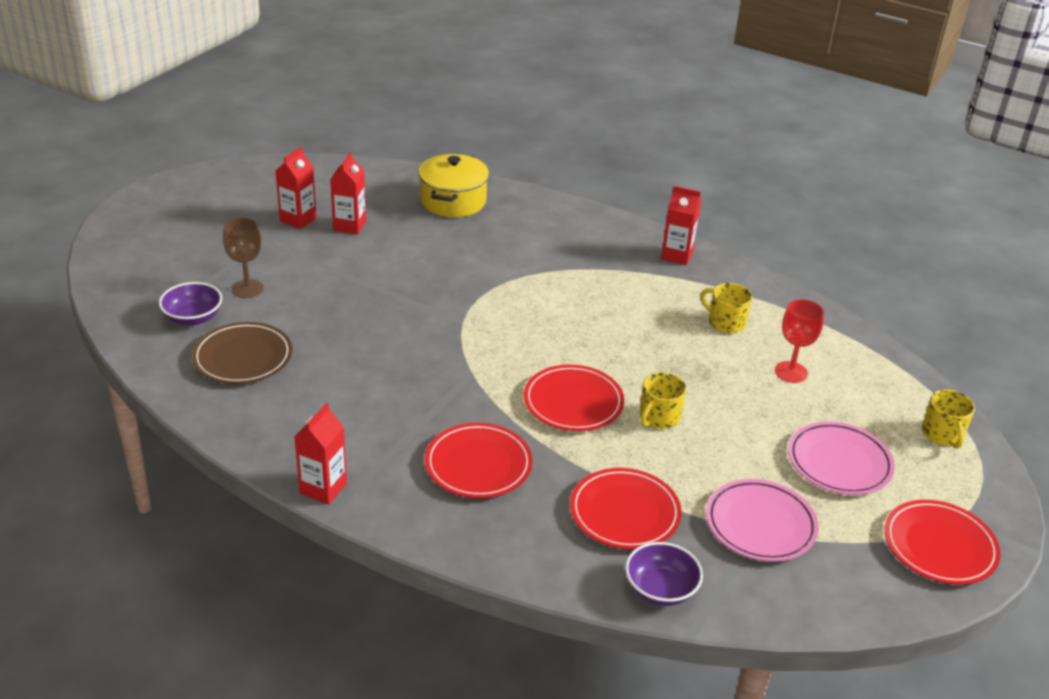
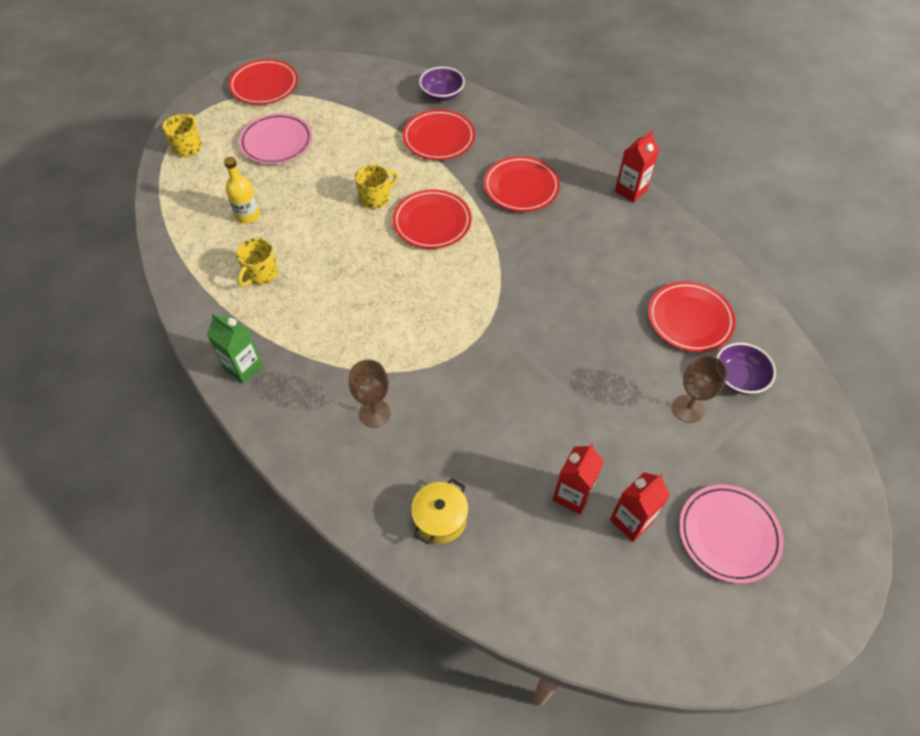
camera: 160 degrees left, 20 degrees up
brown plate [192,322,292,384] -> red plate [648,282,736,352]
yellow pot [418,154,489,217] -> yellow pot [411,478,469,545], size x0.66
red carton [661,186,701,265] -> green carton [207,313,263,384]
yellow mug [701,283,752,333] -> yellow mug turned 60 degrees clockwise [236,238,278,287]
pink plate [706,479,819,562] -> pink plate moved to [679,485,784,583]
red goblet [775,299,824,383] -> yellow bottle [224,157,260,223]
none -> brown goblet [349,360,391,428]

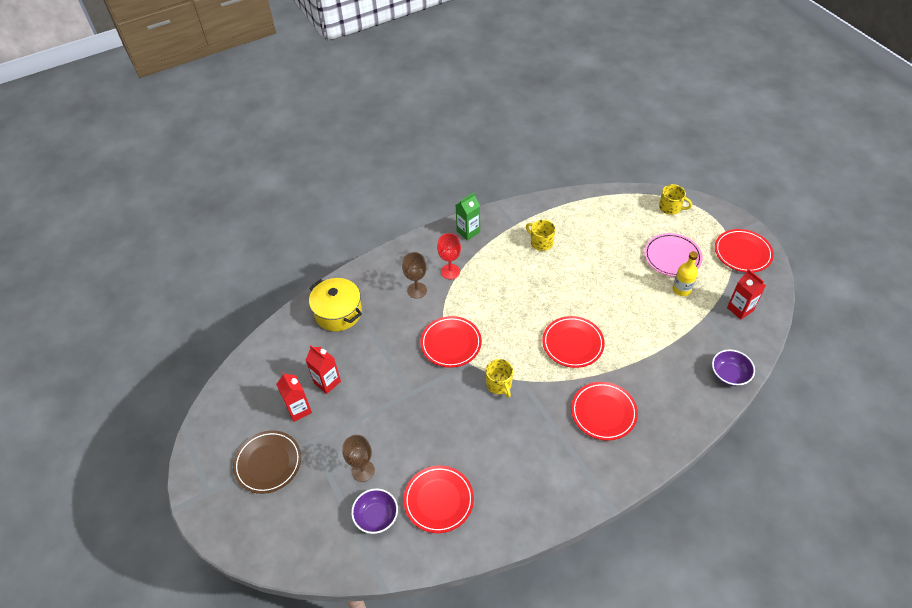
camera: 105 degrees right, 5 degrees down
yellow bottle [224,157,260,223] -> yellow bottle moved to [673,251,698,296]
yellow mug [355,164,398,209] -> yellow mug moved to [486,359,513,398]
red plate [403,110,475,160] -> red plate moved to [420,316,482,368]
yellow pot [411,478,469,545] -> yellow pot [309,278,362,331], size x1.53
red carton [615,130,659,203] -> red carton moved to [727,269,766,320]
pink plate [679,485,784,583] -> brown plate [233,430,301,494]
none -> red goblet [437,233,461,279]

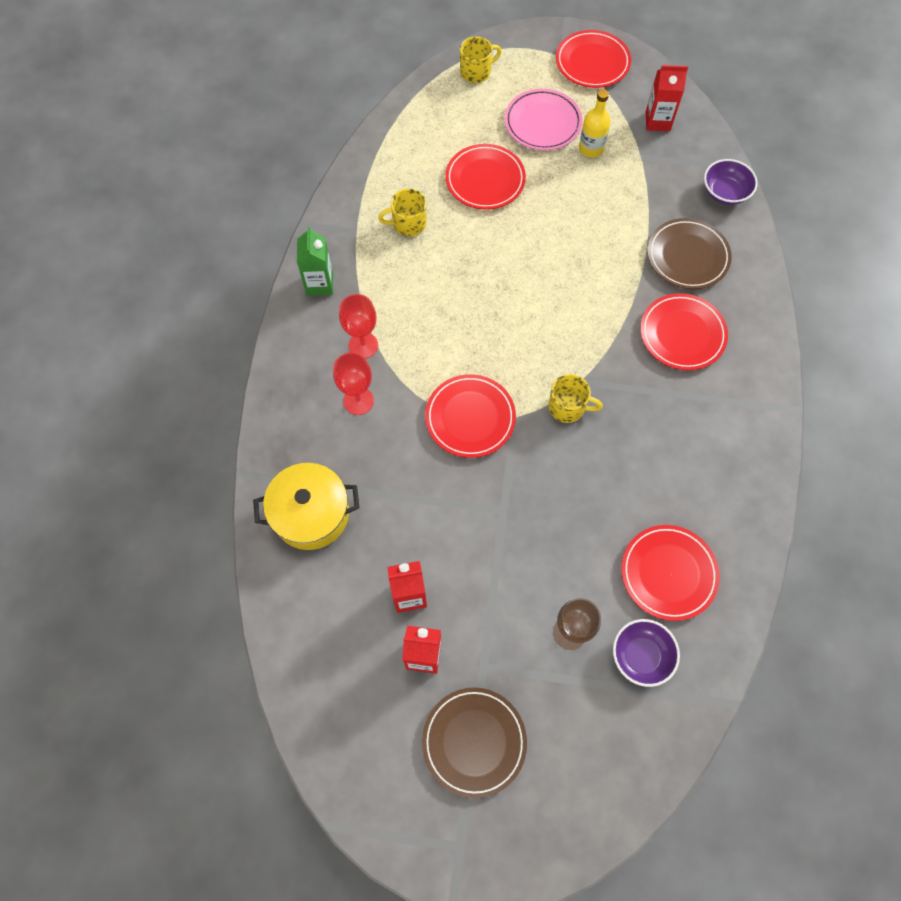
camera: 55 degrees left, 15 degrees up
brown goblet [402,252,427,299] -> red goblet [333,352,374,415]
red plate [542,316,605,368] -> red plate moved to [445,144,526,210]
none -> brown plate [647,218,732,289]

